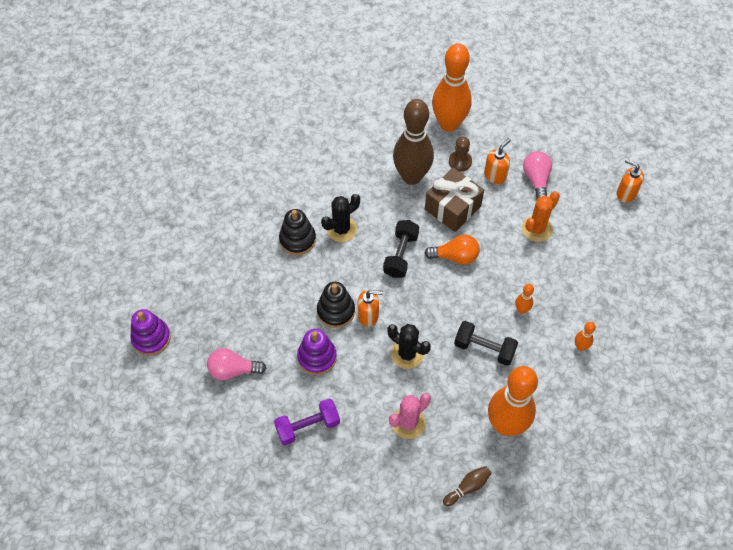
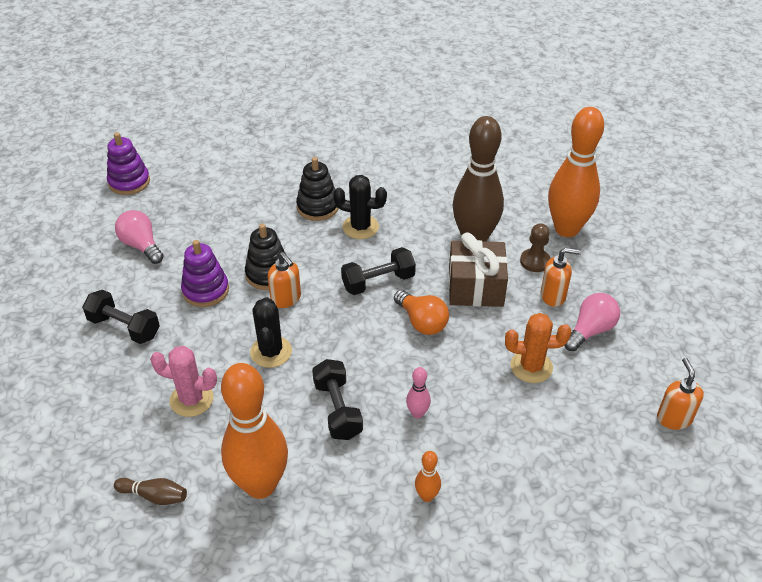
camera: 50 degrees right, 15 degrees down
purple dumbbell [274,399,340,445] -> black dumbbell [82,290,160,344]
orange bowling pin [515,284,534,314] -> pink bowling pin [406,367,431,419]

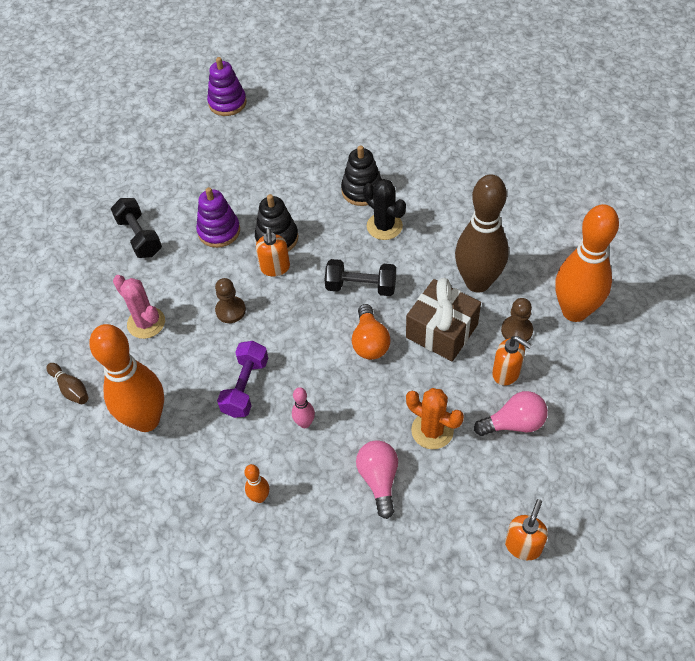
camera: 35 degrees right, 10 degrees up
pink light bulb [115,210,164,264] -> pink light bulb moved to [356,440,398,519]
black cactus [250,297,292,368] -> brown pawn [215,278,246,323]
black dumbbell [312,359,363,440] -> purple dumbbell [217,341,268,418]

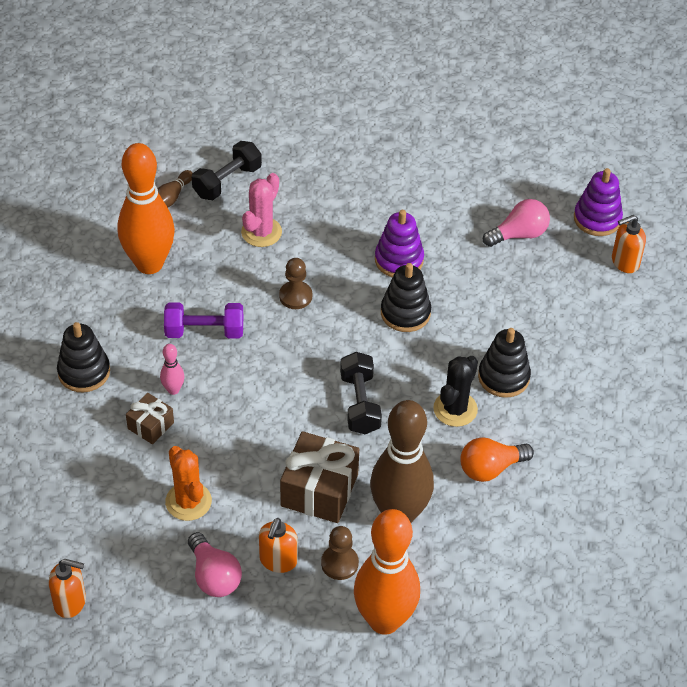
camera: 70 degrees right, 5 degrees down
black dumbbell [111,198,162,258] -> black dumbbell moved to [192,141,262,200]
orange bowling pin [244,464,269,503] -> black stacking toy [57,322,110,392]
orange soap dispenser [256,229,290,276] -> orange soap dispenser moved to [612,215,646,273]
orange light bulb [352,304,391,360] -> orange light bulb moved to [460,437,534,482]
pink light bulb [356,440,398,519] -> pink light bulb moved to [483,199,550,247]
orange cactus [406,388,464,449] -> orange cactus turned 45 degrees counterclockwise [165,446,212,521]
none -> brown gift [126,393,174,444]

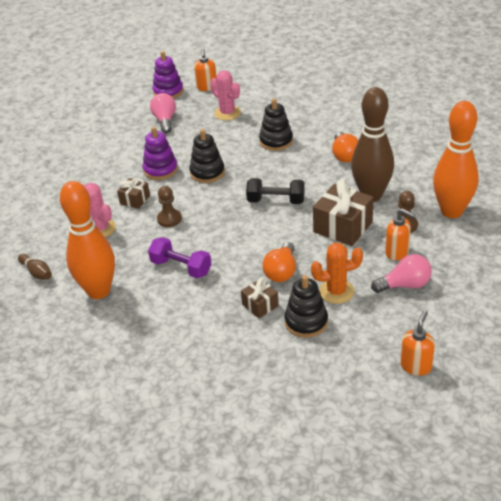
camera: 70 degrees left, 10 degrees down
black stacking toy [57,322,110,392] -> black stacking toy moved to [284,275,328,338]
pink bowling pin [160,344,184,395] -> none
purple dumbbell [164,302,243,339] -> purple dumbbell turned 75 degrees counterclockwise [148,237,211,278]
black dumbbell [192,141,262,200] -> none
black cactus [433,356,478,427] -> none
none -> brown gift [117,178,150,209]
none -> pink cactus [210,70,241,120]
none -> orange light bulb [262,242,296,282]

